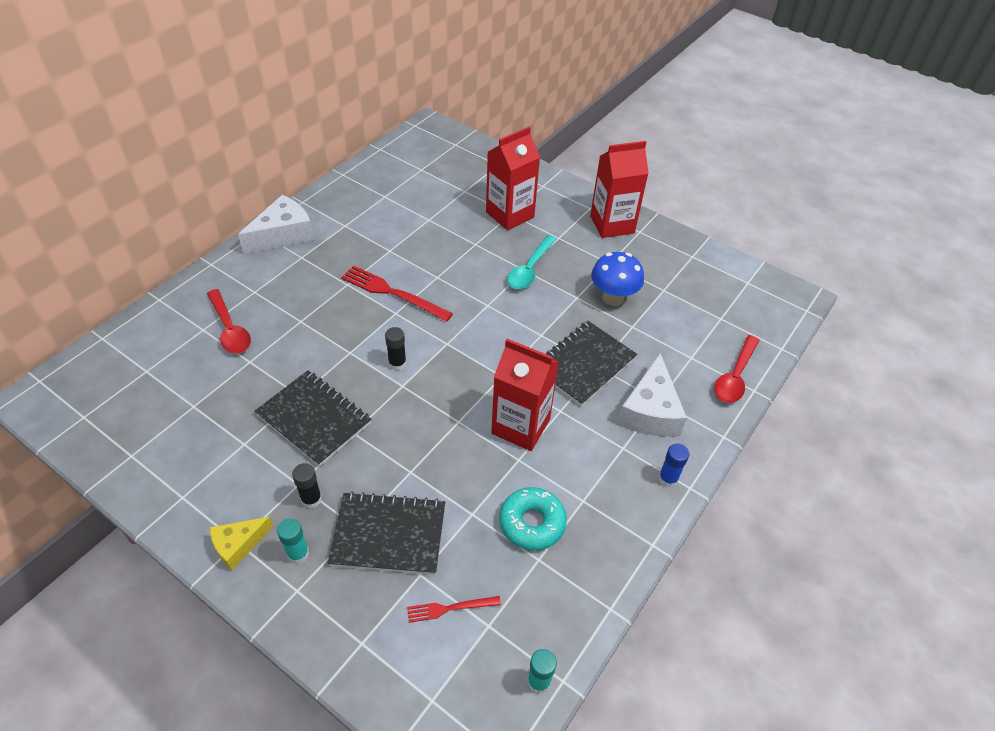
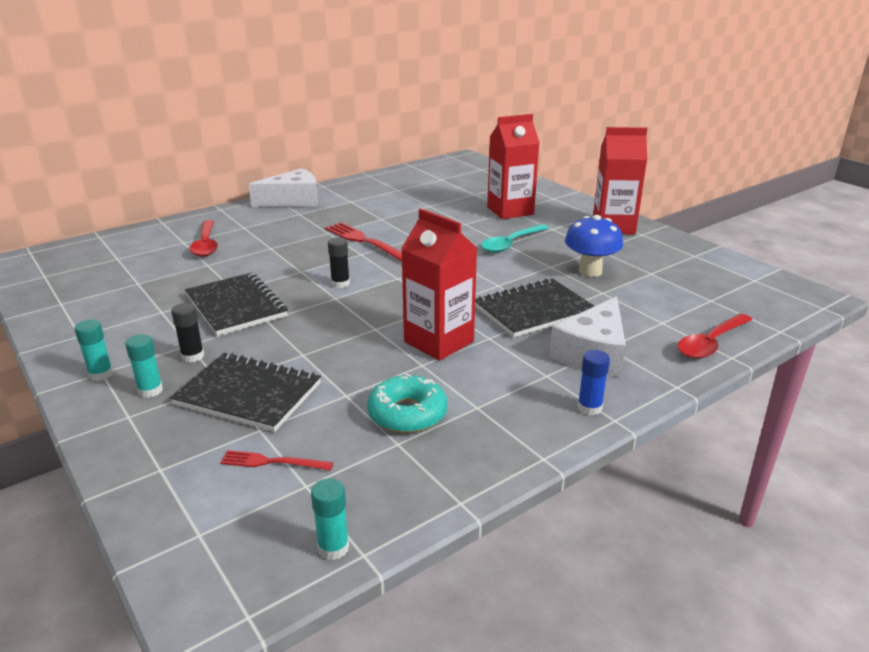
camera: 20 degrees right, 20 degrees down
yellow cheese [210,517,273,570] -> turquoise glue stick [74,319,113,381]

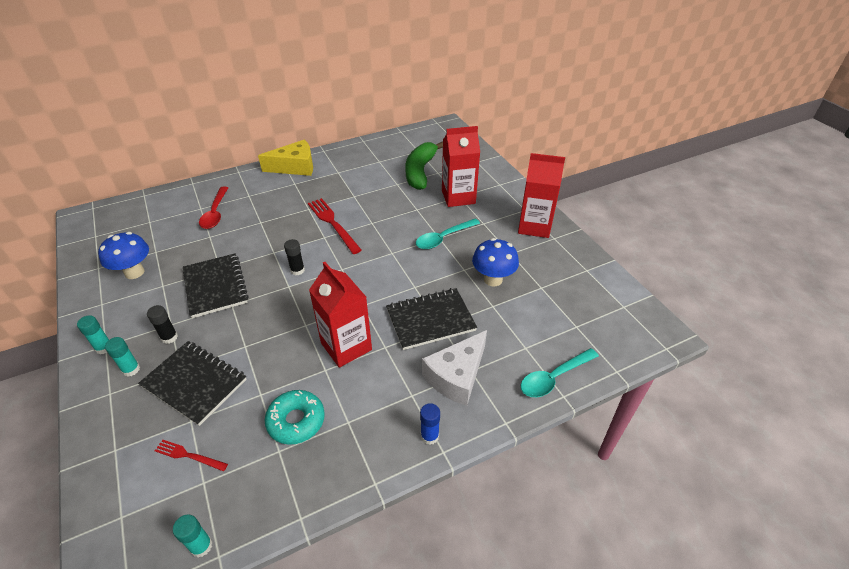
camera: 10 degrees right, 15 degrees up
white cheese [249,168,318,207] -> yellow cheese [258,140,313,176]
red spoon [677,313,752,359] -> turquoise spoon [521,348,599,397]
none -> blue mushroom [98,232,149,279]
none -> green banana [405,142,443,190]

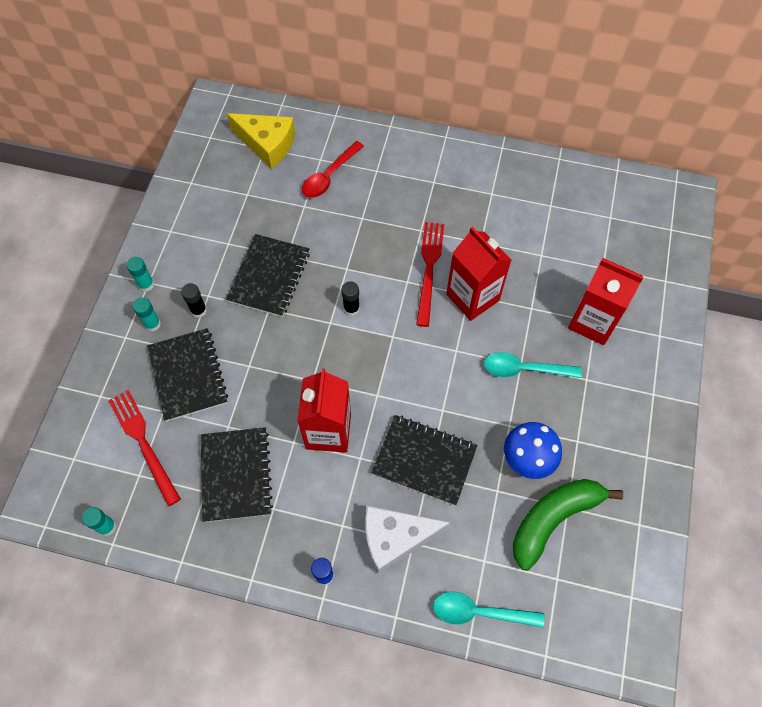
camera: 40 degrees right, 20 degrees up
blue mushroom [98,232,149,279] -> none
red fork [155,440,228,471] -> red fork [108,390,181,506], size x1.81
yellow cheese [258,140,313,176] -> yellow cheese moved to [227,113,295,169]
turquoise donut [265,390,325,445] -> black notebook [201,427,273,522]
green banana [405,142,443,190] -> green banana moved to [513,479,623,570]
red carton [518,153,565,238] -> red carton moved to [446,227,511,321]

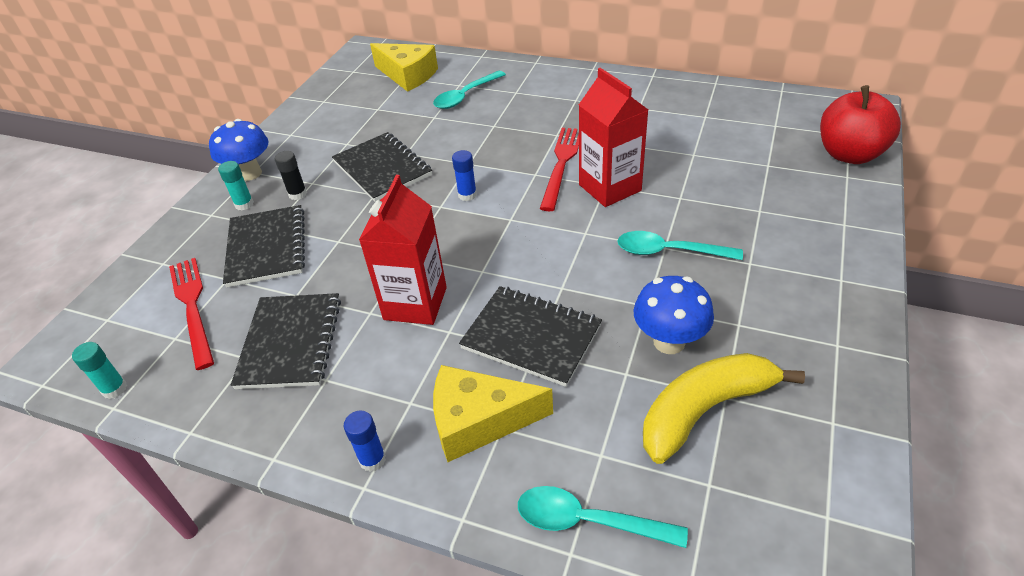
camera: 10 degrees right, 20 degrees down
turquoise glue stick [126,257,155,292] -> blue mushroom [209,119,268,181]
black notebook [226,234,310,317] -> black notebook turned 60 degrees counterclockwise [332,132,432,202]
red spoon [302,141,364,198] -> turquoise spoon [433,71,506,109]
black glue stick [341,281,360,316] -> blue glue stick [452,150,477,201]
white cheese [365,506,450,574] -> yellow cheese [433,365,553,462]
green banana [513,479,623,570] -> yellow banana [643,353,805,464]
red carton [568,258,644,345] -> none
none -> red apple [820,85,901,164]

